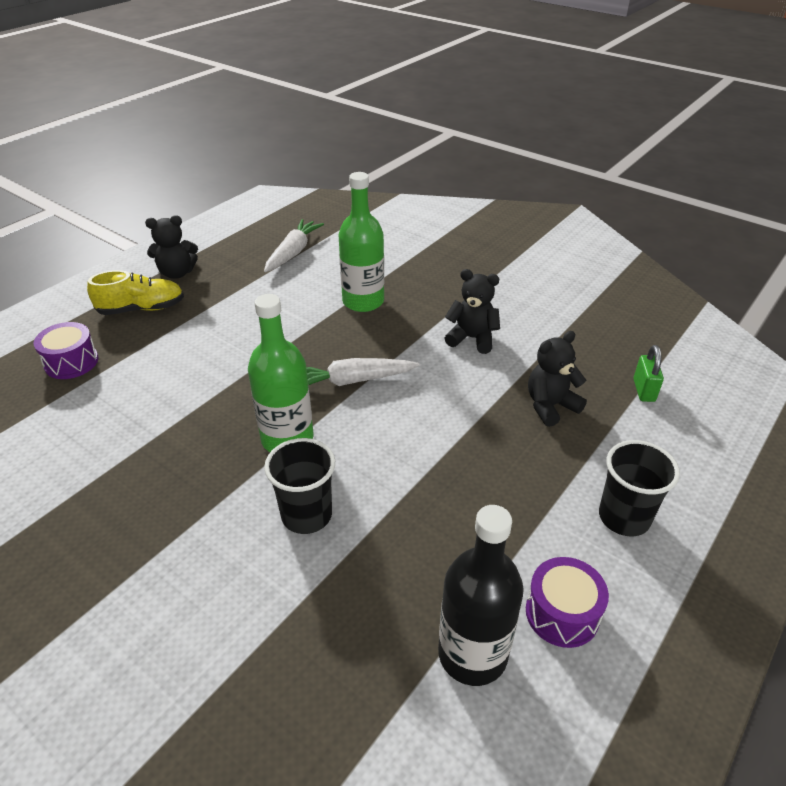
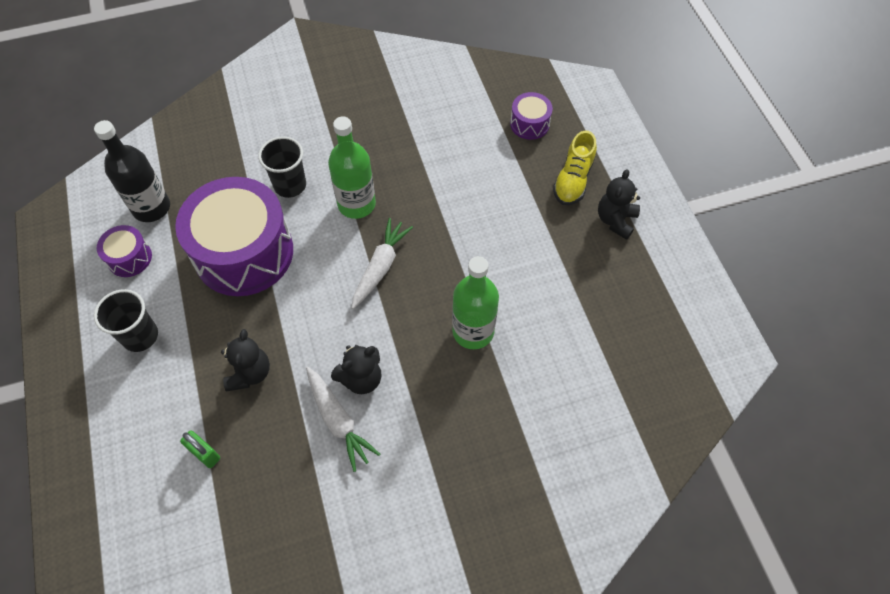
camera: 125 degrees right, 20 degrees up
white carrot [264,219,324,272] -> white carrot moved to [306,367,380,472]
none -> purple drum [175,177,293,296]

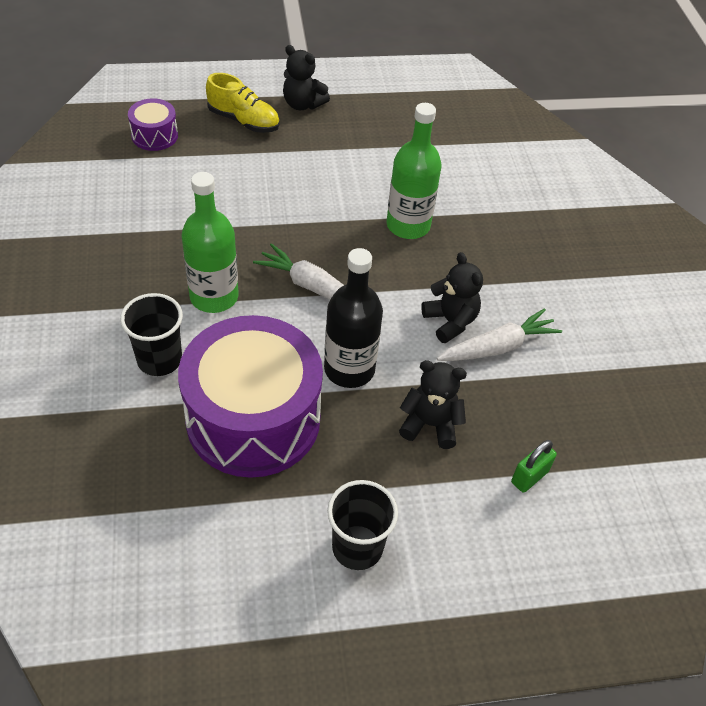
camera: 85 degrees left, 10 degrees down
black bottle [94,120,170,222] -> black bottle moved to [324,248,383,388]
purple drum [97,225,152,277] -> none

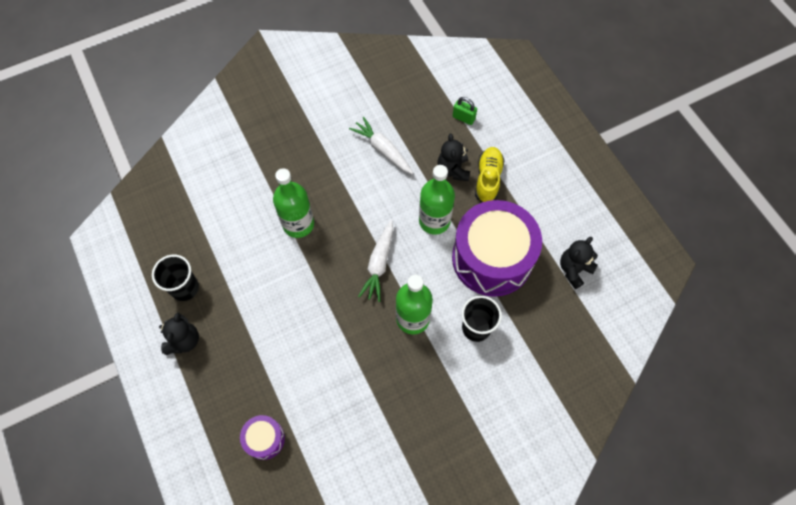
camera: 105 degrees left, 15 degrees up
yellow shoe [206,73,280,133] -> yellow shoe moved to [475,147,505,202]
black bottle [324,248,383,388] -> green bottle [419,165,455,235]
black cup [327,480,398,570] -> black cup moved to [152,255,199,301]
black teddy bear [421,252,483,343] -> black teddy bear moved to [560,237,598,289]

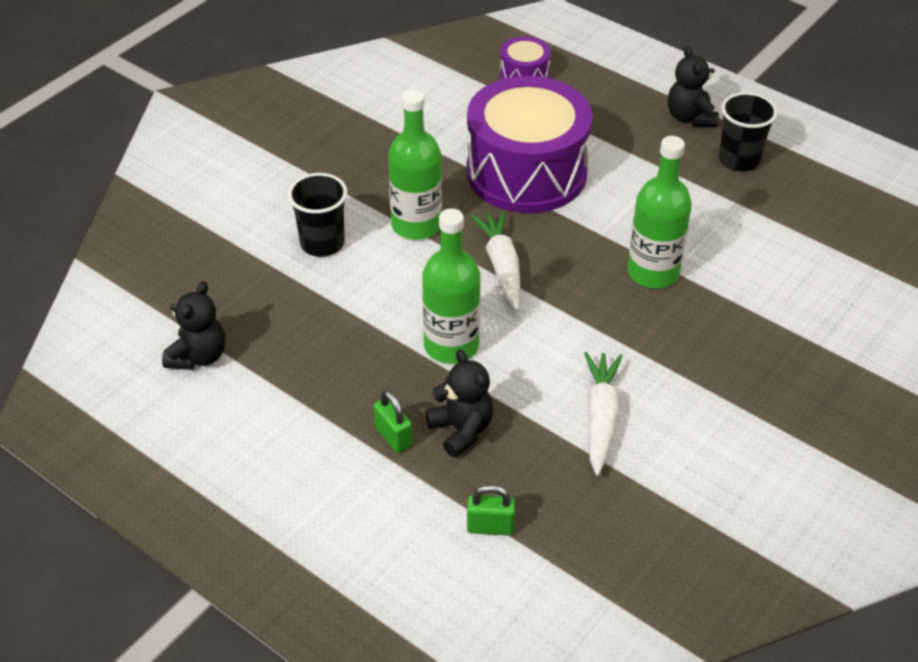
camera: 155 degrees right, 20 degrees down
white carrot [349,117,413,174] -> white carrot turned 105 degrees counterclockwise [584,351,623,476]
purple drum [452,200,542,297] -> purple drum moved to [466,76,593,213]
yellow shoe [475,147,505,202] -> green padlock [373,390,413,453]

